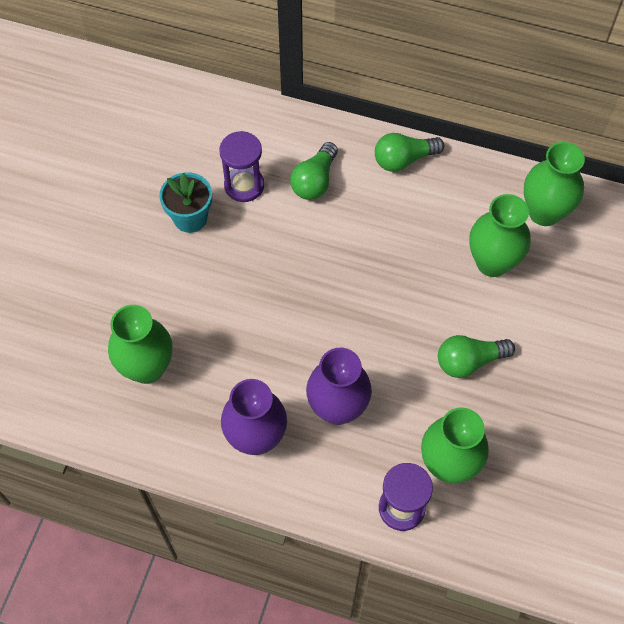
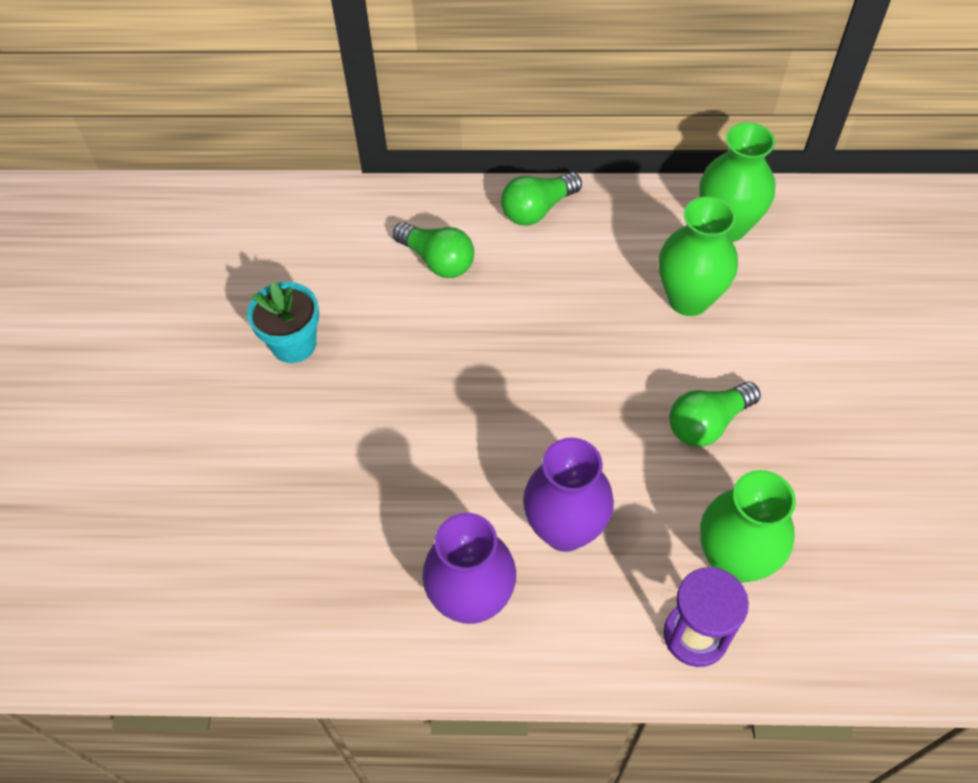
camera: 15 degrees left, 5 degrees down
green vase [108,305,173,384] -> none
purple hourglass [219,131,264,202] -> none
green light bulb [290,142,338,200] -> green light bulb turned 60 degrees counterclockwise [393,222,474,278]

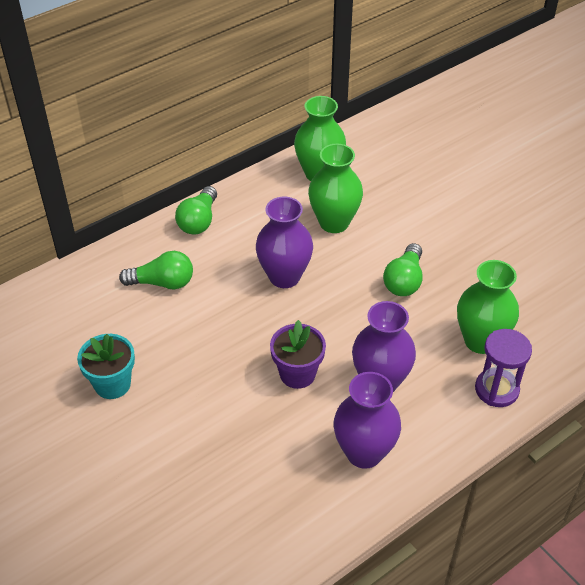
camera: 40 degrees left, 10 degrees down
none -> purple vase [256,197,313,288]
none -> purple flower pot [270,320,326,389]

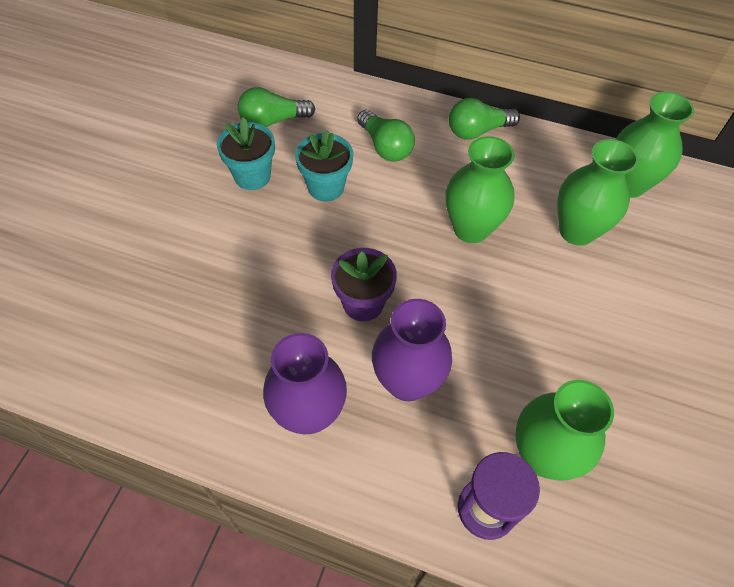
camera: 55 degrees right, 10 degrees up
purple vase [256,197,313,288] -> green vase [446,136,515,243]
green light bulb [383,243,423,296] -> green light bulb moved to [238,87,315,127]
none -> turquoise flower pot [295,130,353,202]

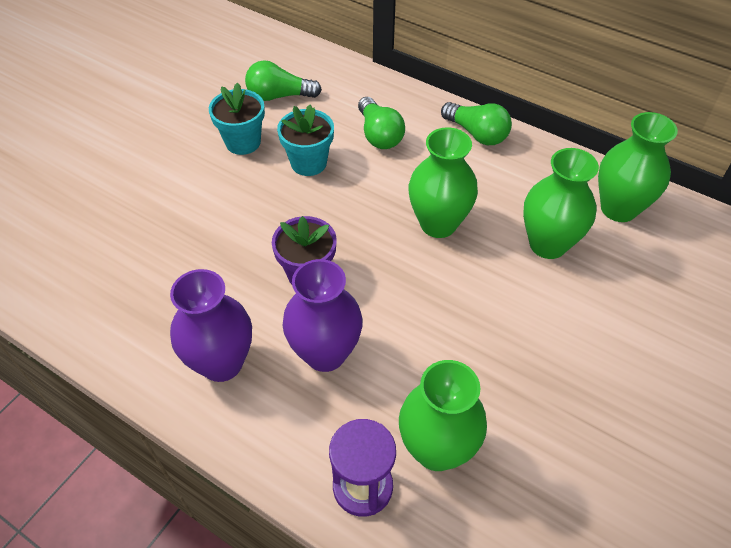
camera: 15 degrees right, 5 degrees down
green light bulb [449,98,520,140] -> green light bulb turned 135 degrees counterclockwise [441,102,512,145]

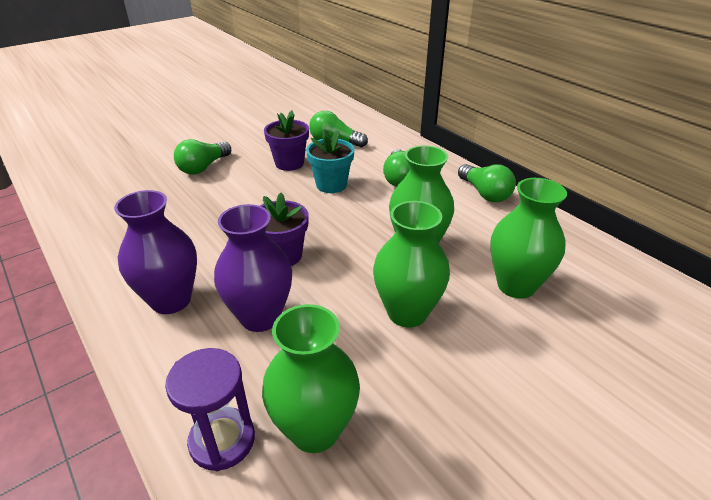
camera: 20 degrees right, 15 degrees down
turquoise flower pot [209,82,265,155] -> purple flower pot [264,110,309,171]
green vase [598,112,678,222] -> green vase moved to [373,201,450,328]
none -> green light bulb [174,139,231,175]

